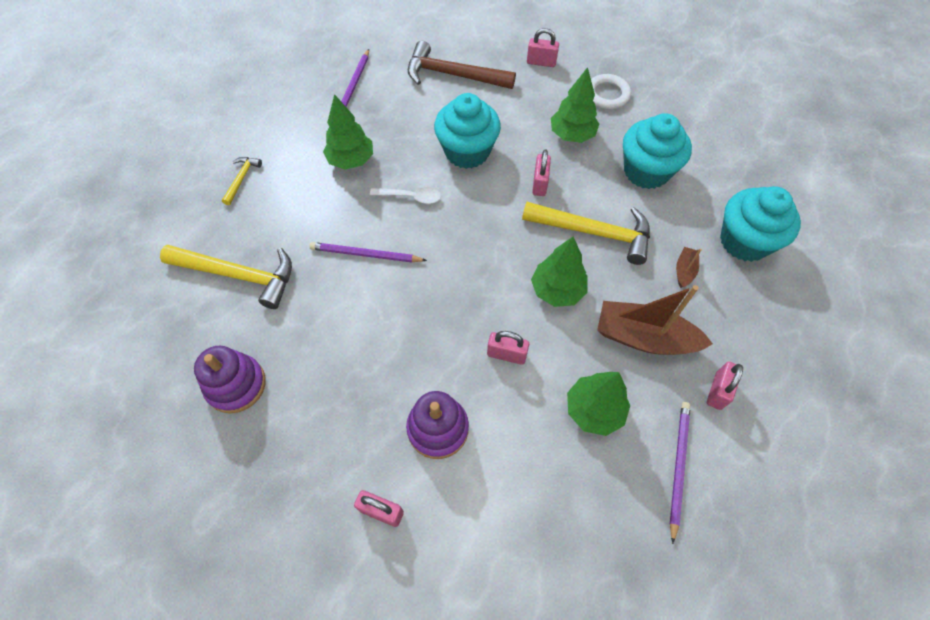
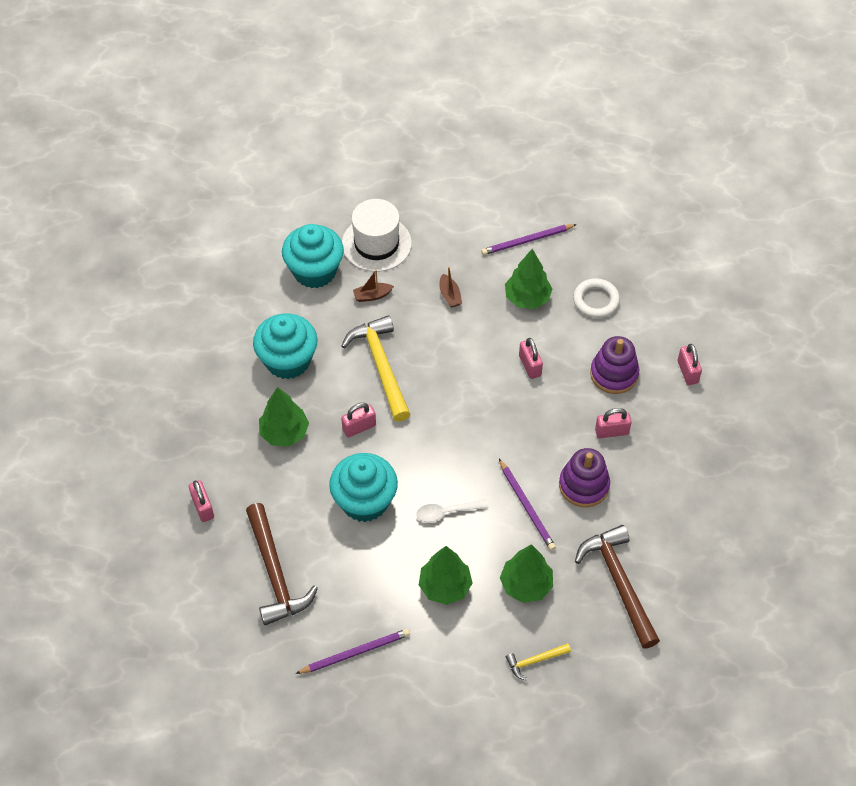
camera: 125 degrees left, 5 degrees down
yellow hammer [160,245,292,309] -> brown hammer [575,525,660,649]
purple stacking toy [194,346,266,413] -> purple stacking toy moved to [559,448,610,507]
white spoon [370,187,441,204] -> white spoon turned 75 degrees counterclockwise [416,500,489,522]
green tree [531,237,587,307] -> green tree moved to [500,544,553,603]
white ring [591,74,631,109] -> white ring moved to [573,278,620,318]
brown boat [597,285,713,355] -> brown boat [439,267,462,308], size x0.46
pink padlock [707,362,743,410] -> pink padlock moved to [595,408,632,438]
none -> white hat [342,199,412,272]

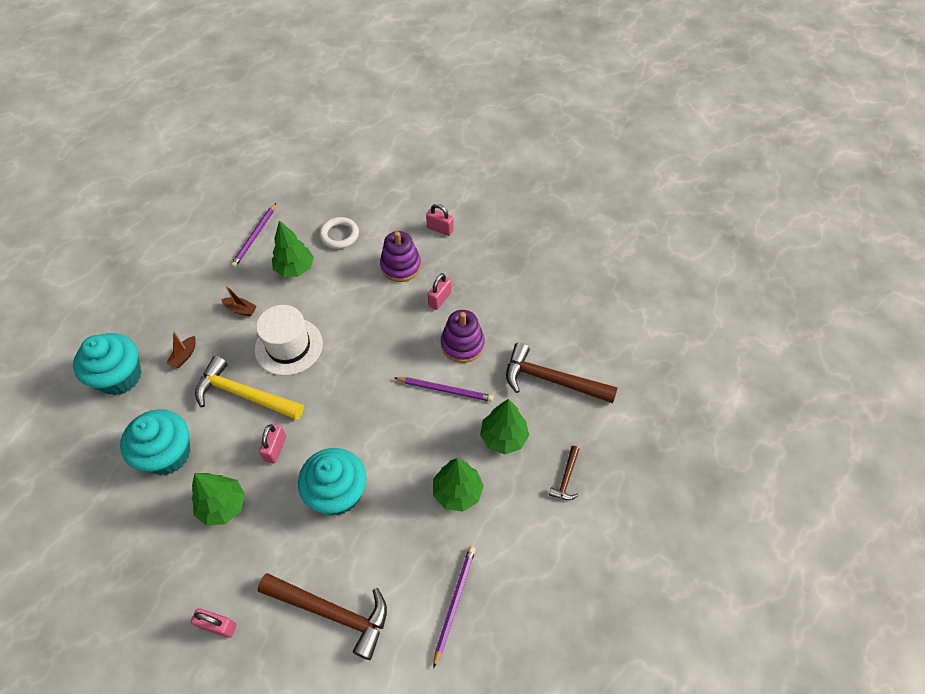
camera: 50 degrees left, 0 degrees up
white hat [342,199,412,272] -> white hat moved to [255,305,323,376]
white spoon [416,500,489,522] -> none
yellow hammer [506,643,571,681] -> brown hammer [549,446,579,500]
pink padlock [519,338,543,379] -> none

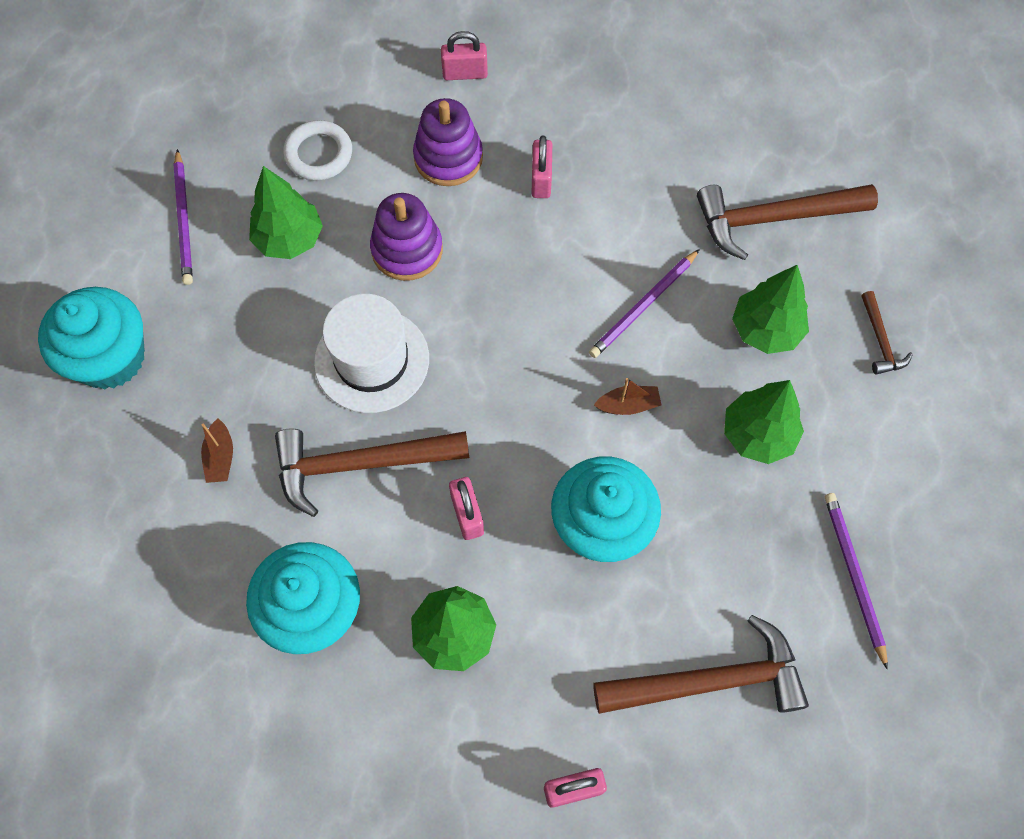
camera: 30 degrees left, 10 degrees up
turquoise cupcake [73,333,141,395] -> turquoise cupcake moved to [38,287,145,389]
yellow hammer [195,356,304,420] -> brown hammer [275,429,469,517]
brown boat [221,285,257,316] -> brown boat moved to [594,378,662,415]
purple pencil [395,377,494,402] -> purple pencil turned 150 degrees clockwise [589,249,700,358]
purple stacking toy [441,310,485,363] -> purple stacking toy moved to [370,193,443,281]

